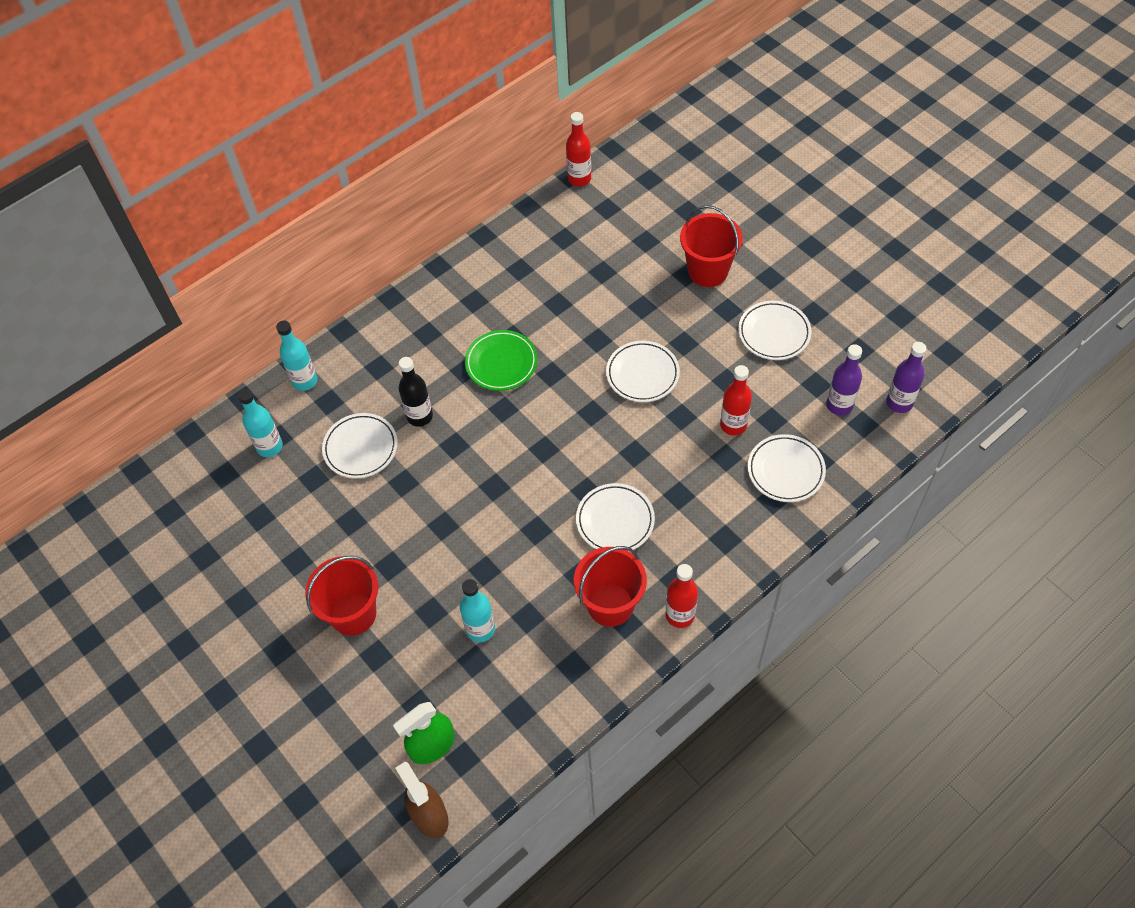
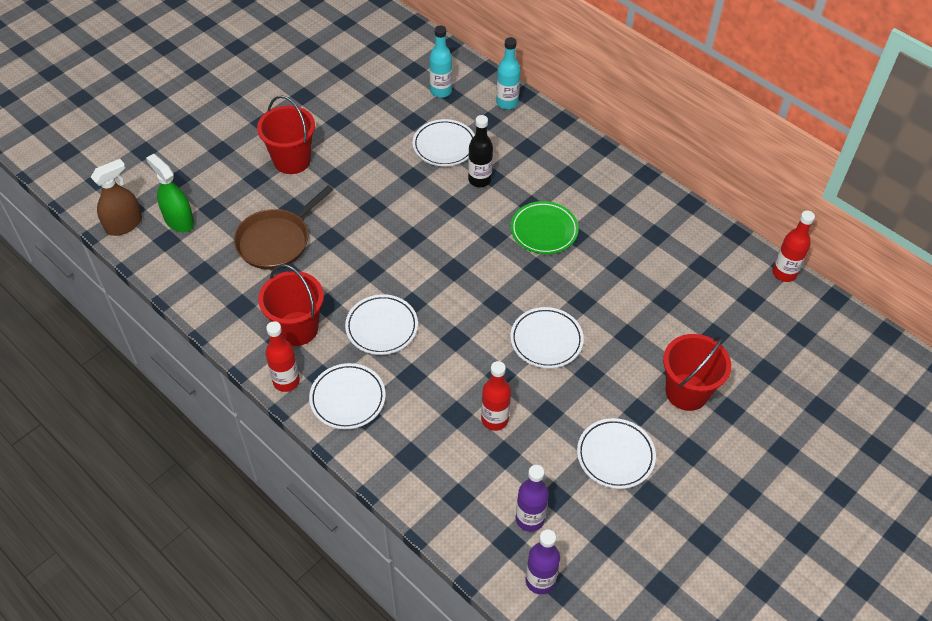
camera: 80 degrees right, 5 degrees down
turquoise bottle [460,579,495,642] -> brown pan [234,186,333,270]
white plate [748,434,826,502] -> white plate moved to [309,363,386,429]

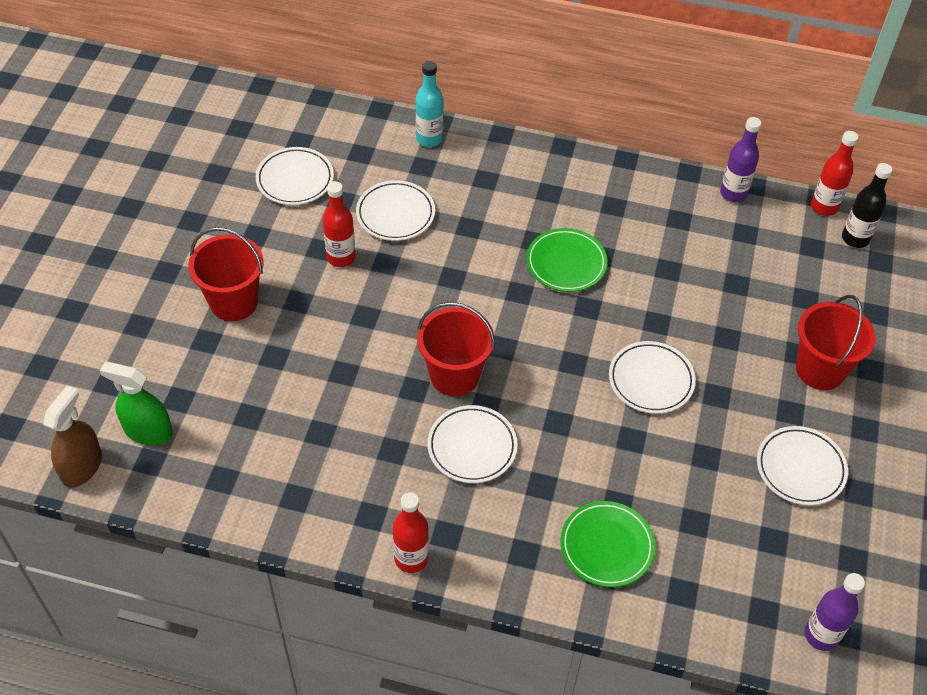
camera: 30 degrees left, 0 degrees up
brown pan [234,186,333,270] -> none
red bucket [258,264,324,346] -> red bucket moved to [417,302,495,396]
white plate [309,363,386,429] -> white plate moved to [256,147,334,205]
turquoise bottle [429,26,452,98] -> none
black bottle [468,115,493,187] -> black bottle moved to [842,163,892,248]
red bottle [481,361,511,431] -> red bottle moved to [323,181,356,267]
purple bottle [516,465,549,532] -> purple bottle moved to [720,117,761,202]
none -> green plate [560,501,655,587]

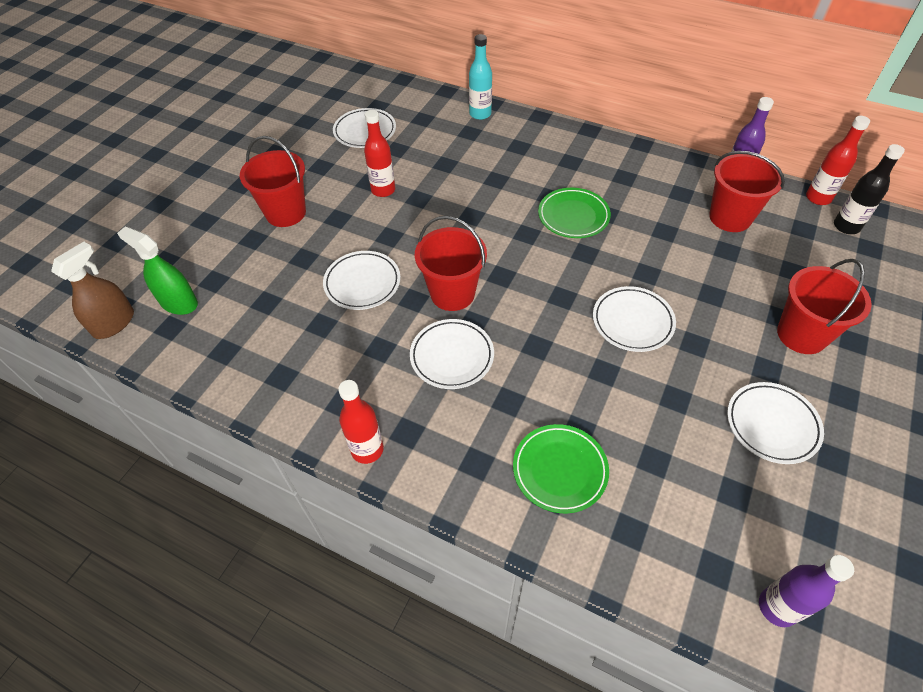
camera: 15 degrees right, 0 degrees up
white plate [356,180,435,241] -> white plate moved to [323,251,400,310]
none -> red bucket [709,151,785,232]

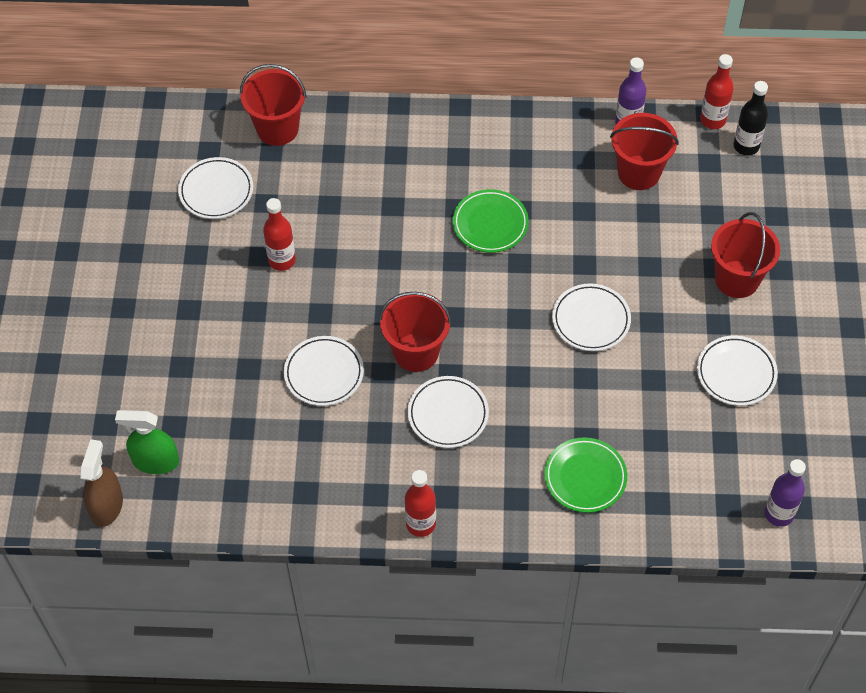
camera: 25 degrees left, 5 degrees up
red bucket [240,136,306,227] -> red bucket moved to [240,64,307,146]
turquoise bottle [469,34,492,120] -> none

